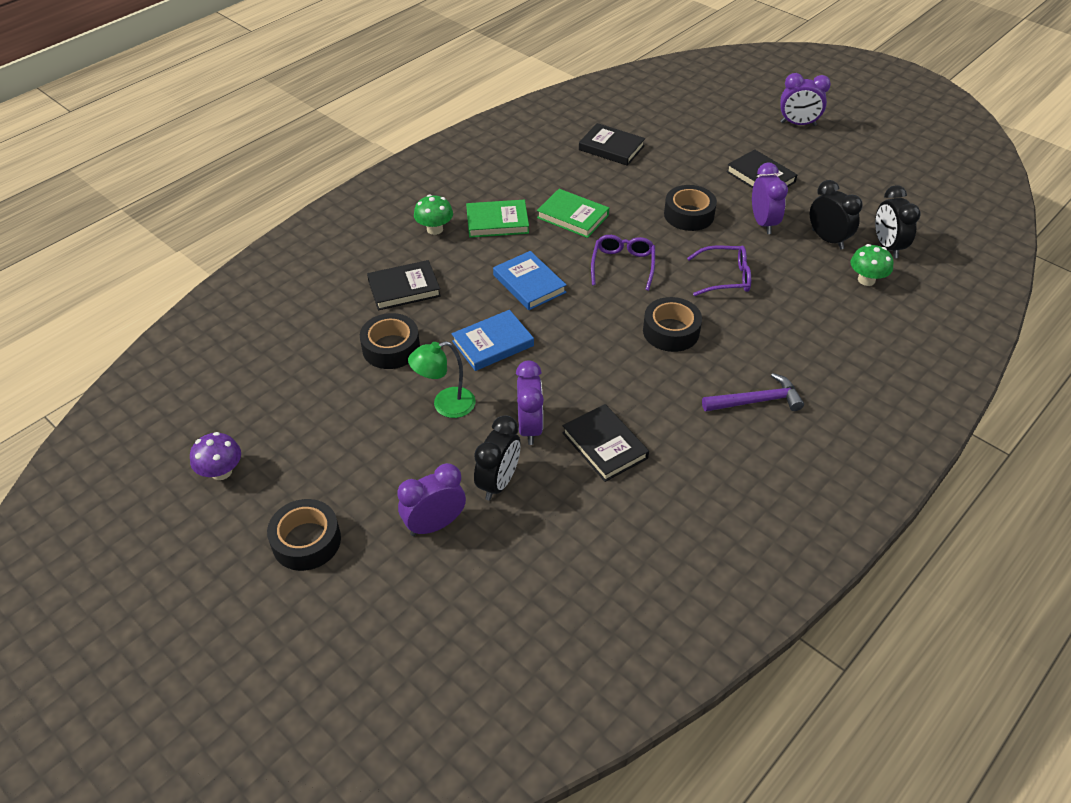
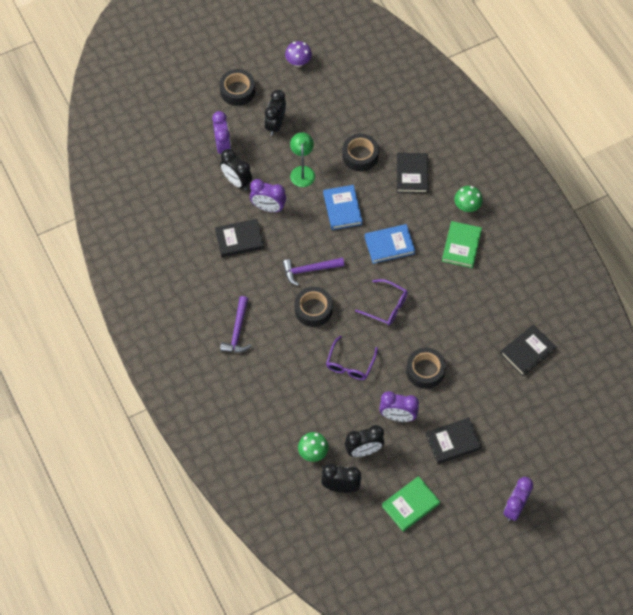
camera: 110 degrees right, 15 degrees up
green book [537,189,609,238] -> green book moved to [382,476,440,532]
none -> black clock [264,90,286,136]
none -> purple hammer [282,257,344,286]

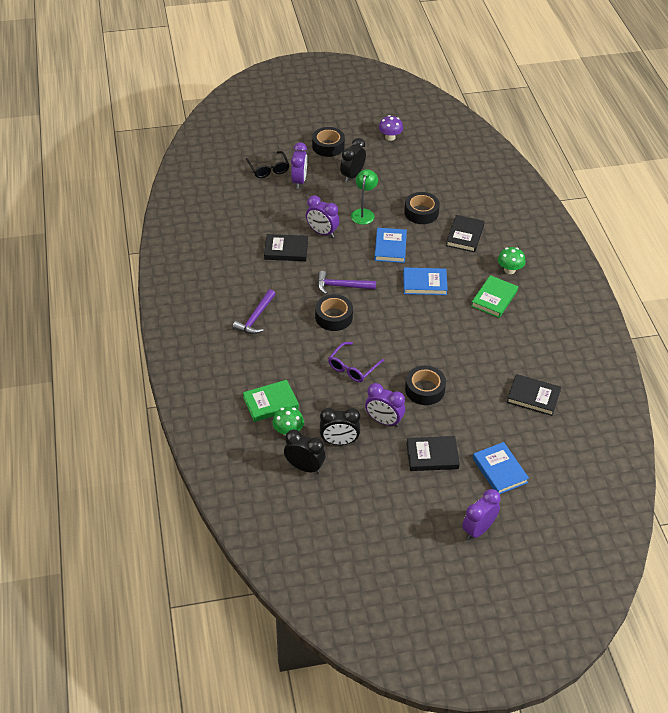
camera: 15 degrees right, 15 degrees down
black clock [220,149,252,190] -> none
purple glasses [355,279,408,325] -> none
green book [382,476,440,532] -> green book moved to [243,380,299,422]
black book [500,325,556,376] -> black book turned 45 degrees clockwise [507,374,561,416]
none -> black glasses [246,151,290,178]
none -> blue book [473,442,529,494]

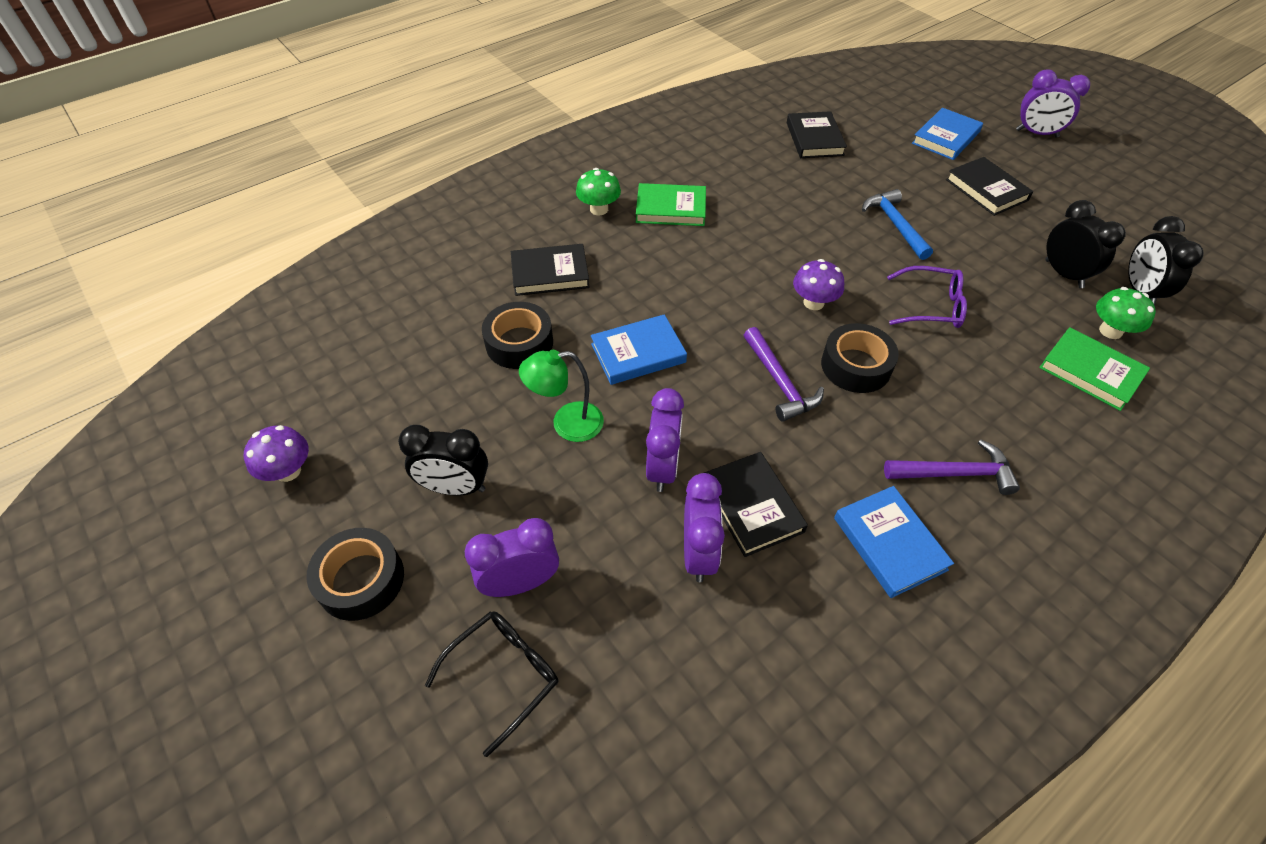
camera: 115 degrees left, 5 degrees up
purple clock [365,383,405,427] -> purple clock moved to [684,473,725,582]
blue book [403,267,448,295] -> blue book moved to [834,486,954,598]
black tape [405,365,446,405] -> blue hammer [862,189,933,260]
none -> purple mushroom [793,259,844,310]

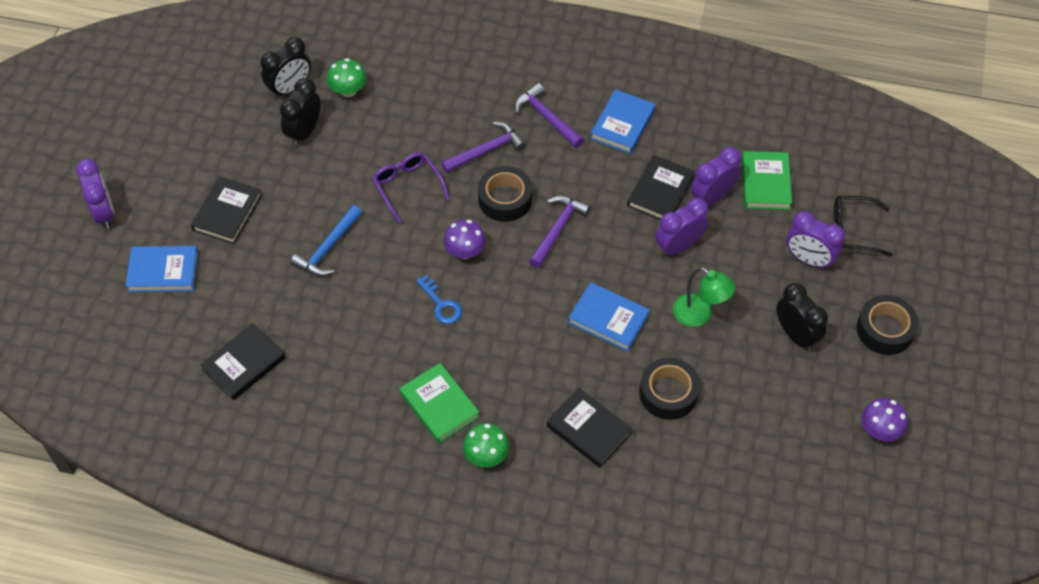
camera: 130 degrees left, 5 degrees up
green book [1039,327,1150,411] -> green book moved to [742,151,792,210]
none -> blue key [416,275,462,324]
none -> purple hammer [441,122,526,173]

